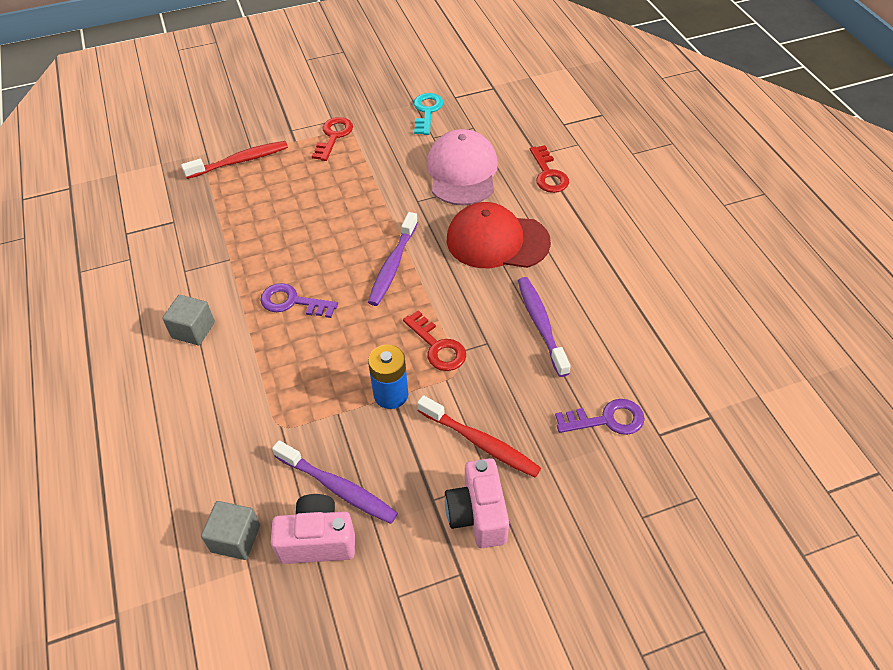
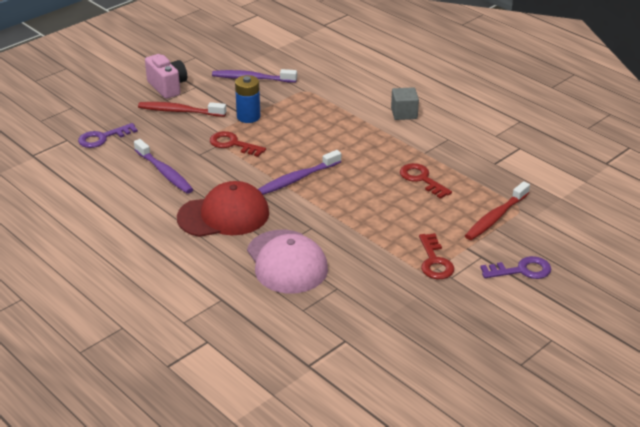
camera: 155 degrees right, 15 degrees down
grey cube [201,501,260,560] -> none
purple key [260,283,338,318] -> purple key moved to [480,256,551,279]
pink camera [271,494,355,564] -> none
purple toothbrush [368,212,418,306] -> purple toothbrush turned 120 degrees counterclockwise [258,150,341,195]
turquoise key [414,93,443,135] -> none
red key [530,145,569,193] -> red key moved to [400,163,452,199]

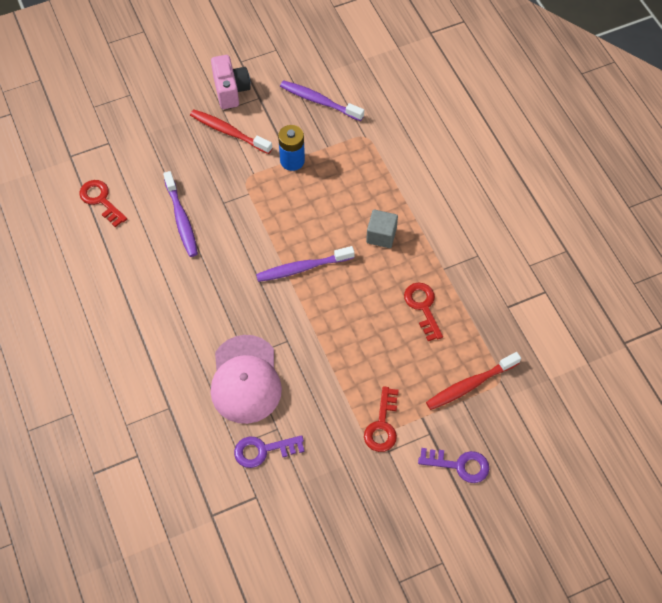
camera: 20 degrees right, 25 degrees up
purple key [78,123,138,148] -> purple key moved to [234,435,305,468]
red cap [177,181,269,237] -> none
red key [210,131,266,157] -> red key moved to [80,180,127,227]
grey cube [391,87,419,120] -> grey cube moved to [366,209,398,248]

